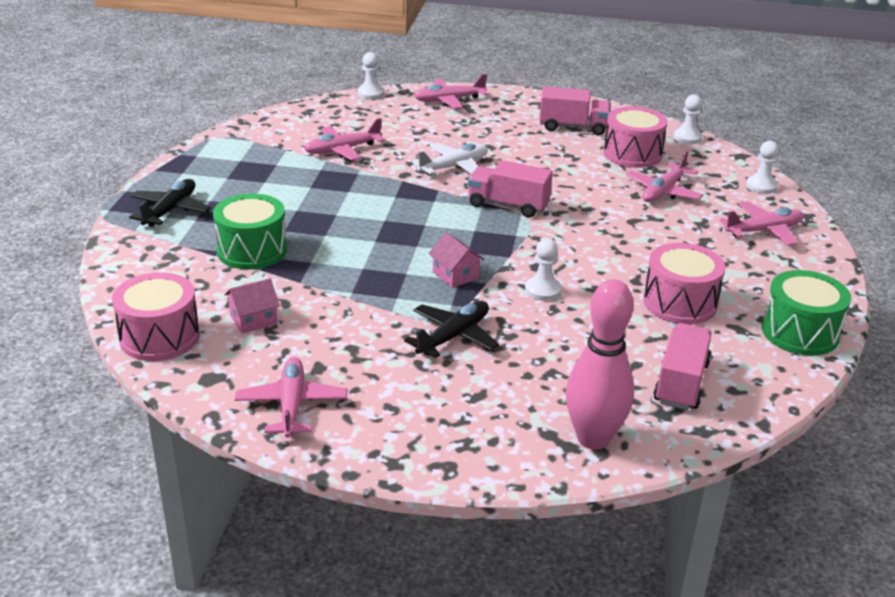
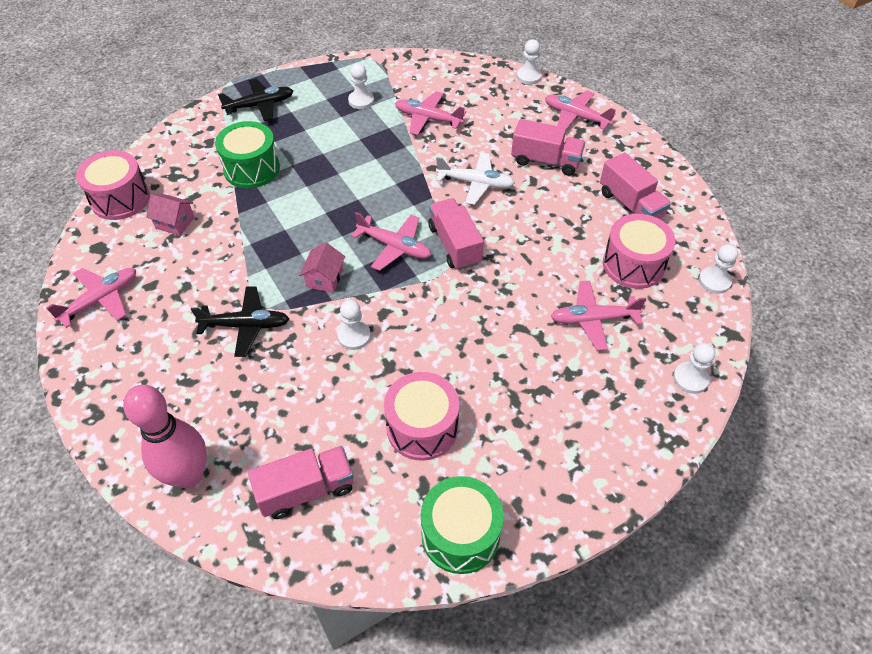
camera: 50 degrees right, 20 degrees up
pink plane [719,201,804,246] -> pink plane moved to [351,212,431,271]
none -> white pawn [348,63,374,109]
none -> pink truck [511,119,585,176]

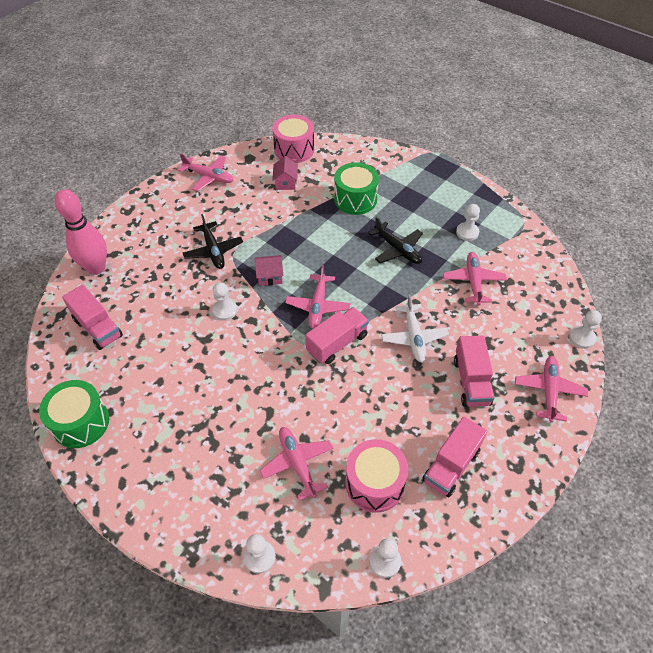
camera: 70 degrees right, 0 degrees up
black plane [218,79,293,121] -> black plane moved to [368,217,423,264]
pink drum [384,372,459,461] -> none

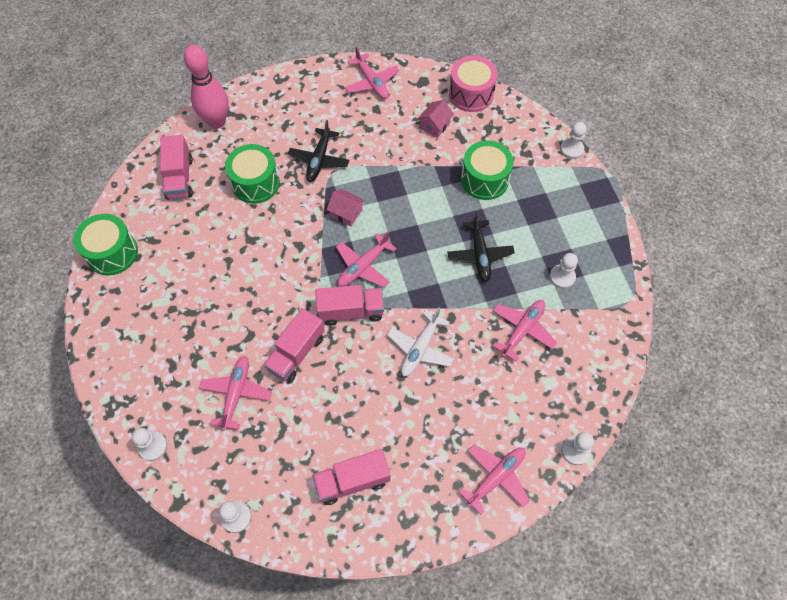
camera: 35 degrees right, 10 degrees up
white pawn [212,282,237,321] -> white pawn moved to [560,122,586,159]
pink drum [346,439,408,512] -> none
pink truck [454,335,494,407] -> pink truck moved to [264,308,325,383]
none -> green drum [225,144,280,204]

